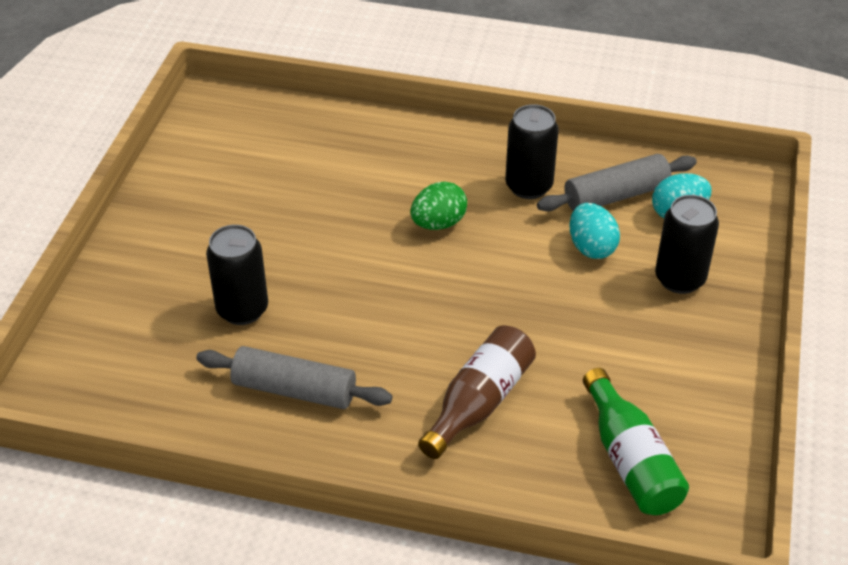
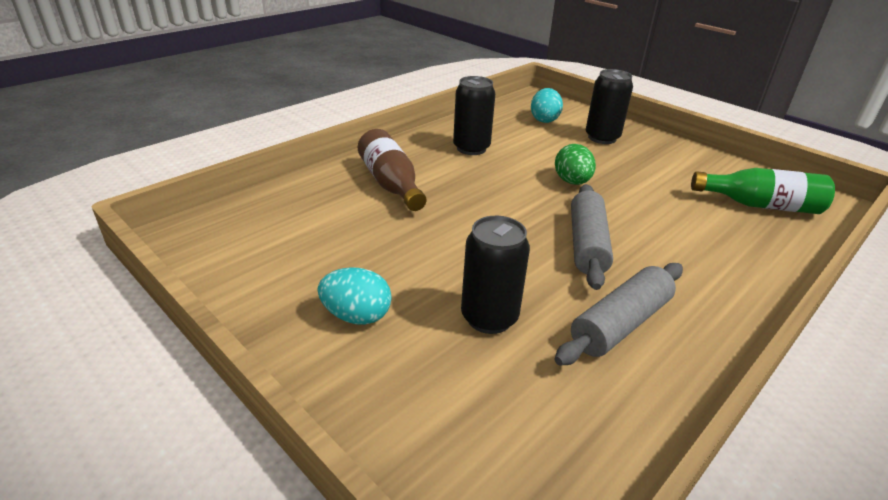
camera: 60 degrees left, 10 degrees down
green egg [410,181,467,230] -> green egg moved to [555,144,596,185]
brown bottle [418,325,536,459] -> brown bottle moved to [358,129,426,211]
grey rolling pin [537,154,697,211] -> grey rolling pin moved to [571,184,613,290]
turquoise egg [570,203,620,259] -> turquoise egg moved to [318,267,392,325]

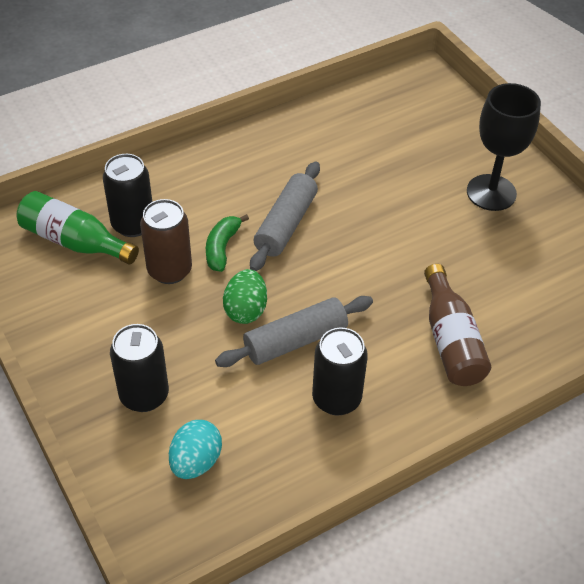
camera: 165 degrees left, 15 degrees up
turquoise egg [318,267,392,325] -> black goblet [467,83,541,211]
black can [461,216,530,334] -> black can moved to [103,154,152,237]
grey rolling pin [555,263,683,366] -> grey rolling pin moved to [215,296,373,367]
none -> brown can [140,199,192,284]
none -> green banana [206,214,249,272]

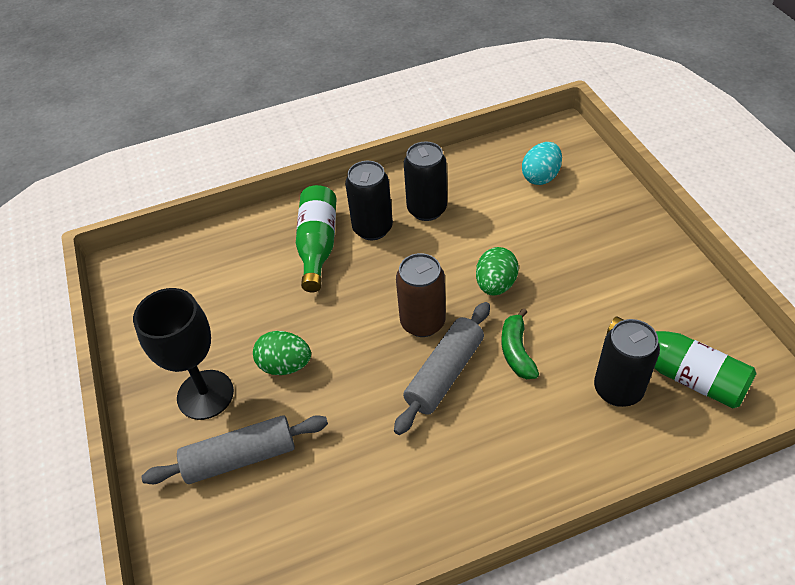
camera: 165 degrees left, 0 degrees up
black can [110,324,169,412] -> black can moved to [345,161,393,240]
brown can [140,199,192,284] -> brown can moved to [396,253,446,337]
green banana [206,214,249,272] -> green banana turned 150 degrees clockwise [502,308,539,379]
grey rolling pin [215,296,373,367] -> grey rolling pin moved to [141,415,328,484]
brown bottle [424,264,491,386] -> green bottle [296,185,336,292]
none -> green egg [253,331,311,375]

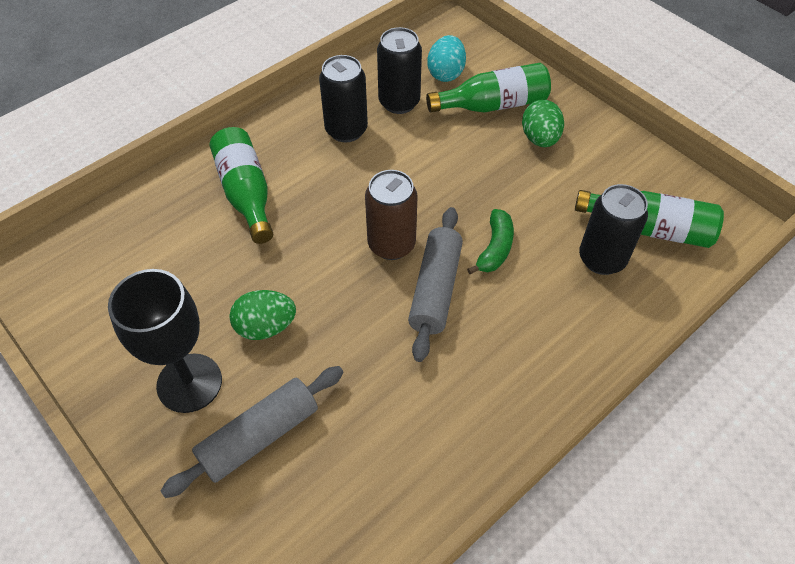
camera: 25 degrees left, 5 degrees up
black can [345,161,393,240] -> black can moved to [377,27,422,114]
green egg [476,247,519,295] -> green egg moved to [522,99,564,147]
green banana [502,308,539,379] -> green banana turned 135 degrees counterclockwise [467,209,514,274]
none -> green bottle [426,63,551,113]

